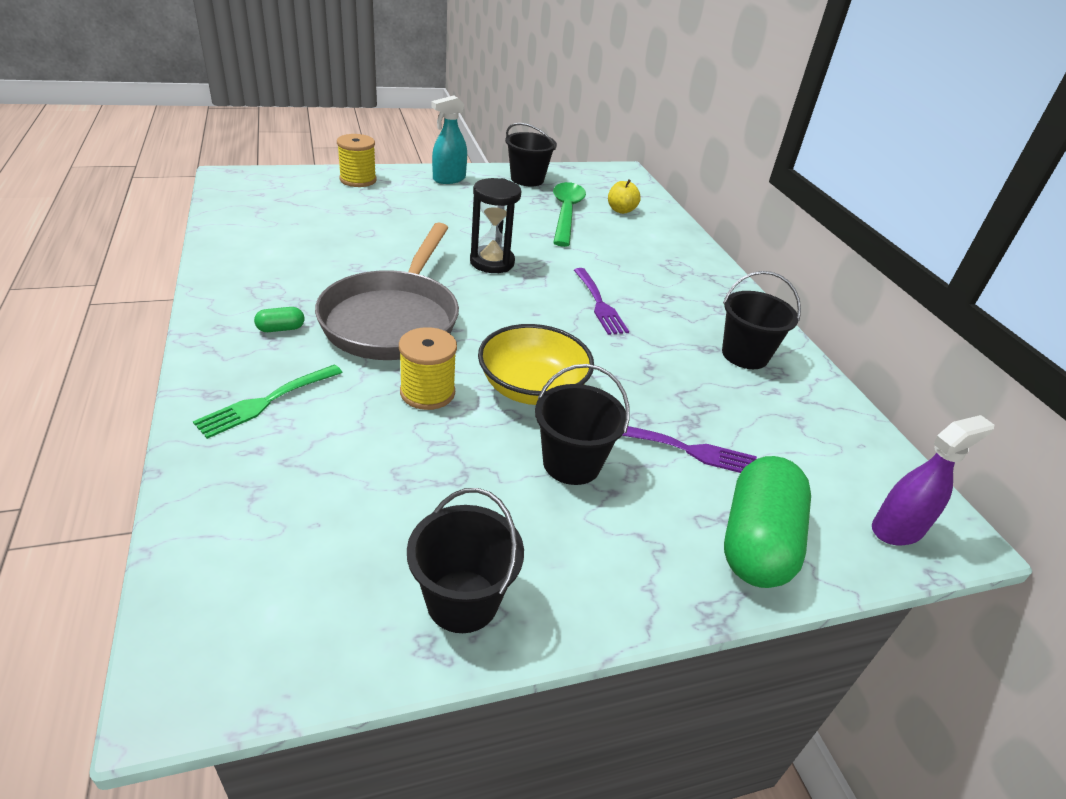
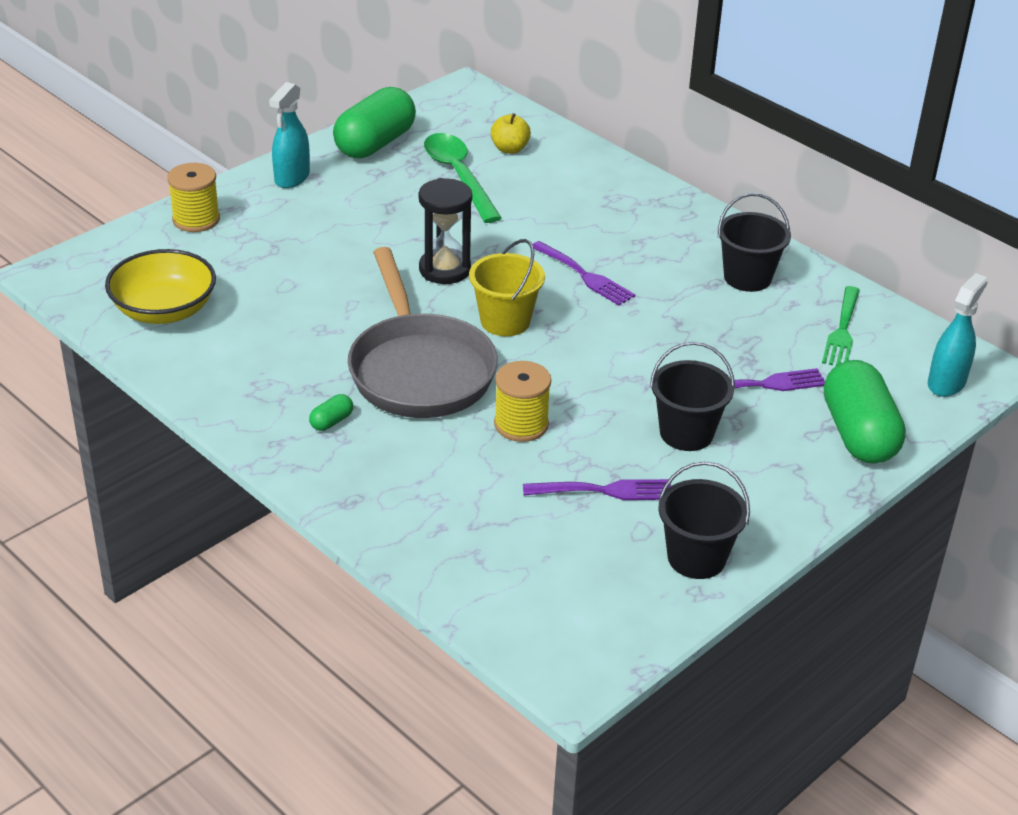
camera: 25 degrees left, 0 degrees up
green fork [193,364,343,439] -> green fork moved to [822,286,860,366]
yellow bowl [478,324,594,405] -> yellow bowl moved to [105,249,216,324]
black bucket [505,123,557,187] -> green capsule [333,87,416,158]
purple spray bottle [872,415,994,545] -> turquoise spray bottle [928,273,988,397]
none -> yellow bucket [469,239,545,336]
none -> purple fork [523,479,671,500]

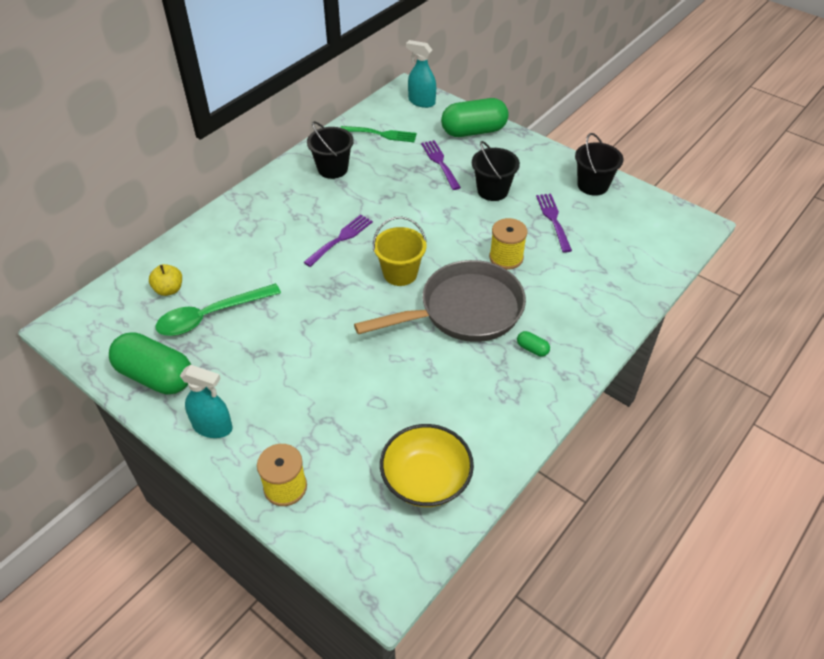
camera: 95 degrees left, 10 degrees up
black hourglass [419,178,472,284] -> none

